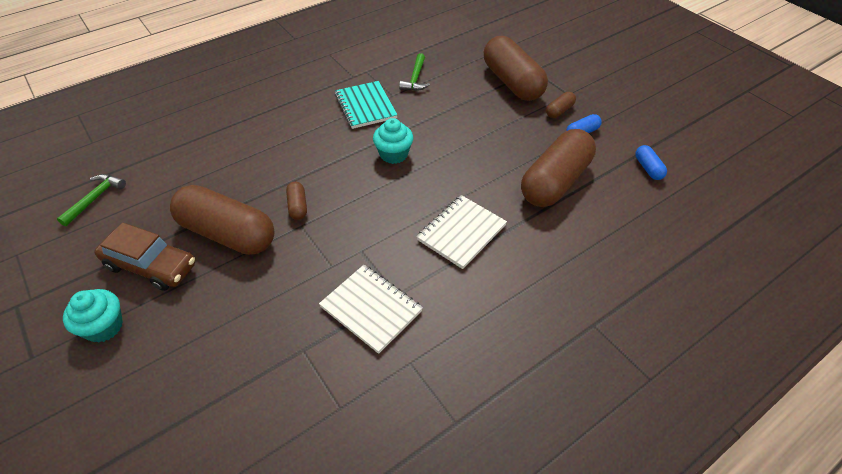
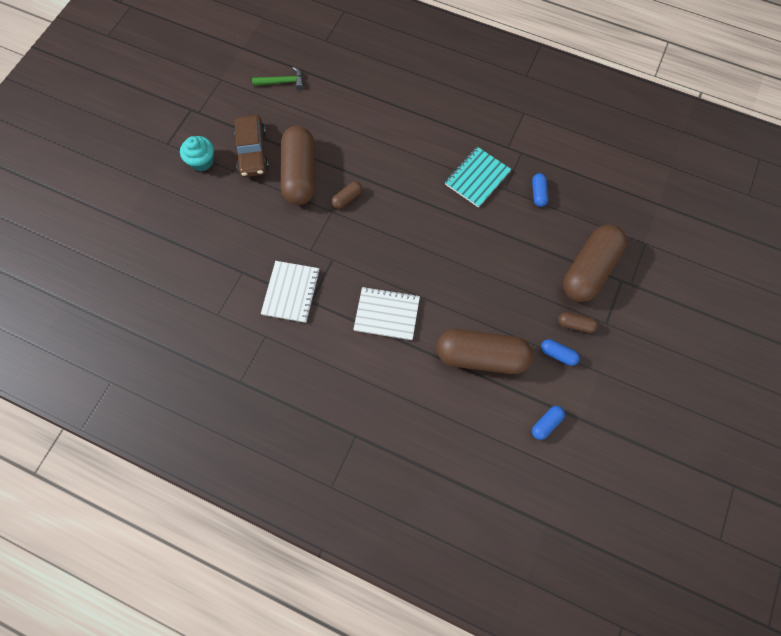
camera: 60 degrees right, 20 degrees up
turquoise cupcake [373,118,413,164] -> none
green hammer [399,53,430,91] -> blue capsule [532,173,548,207]

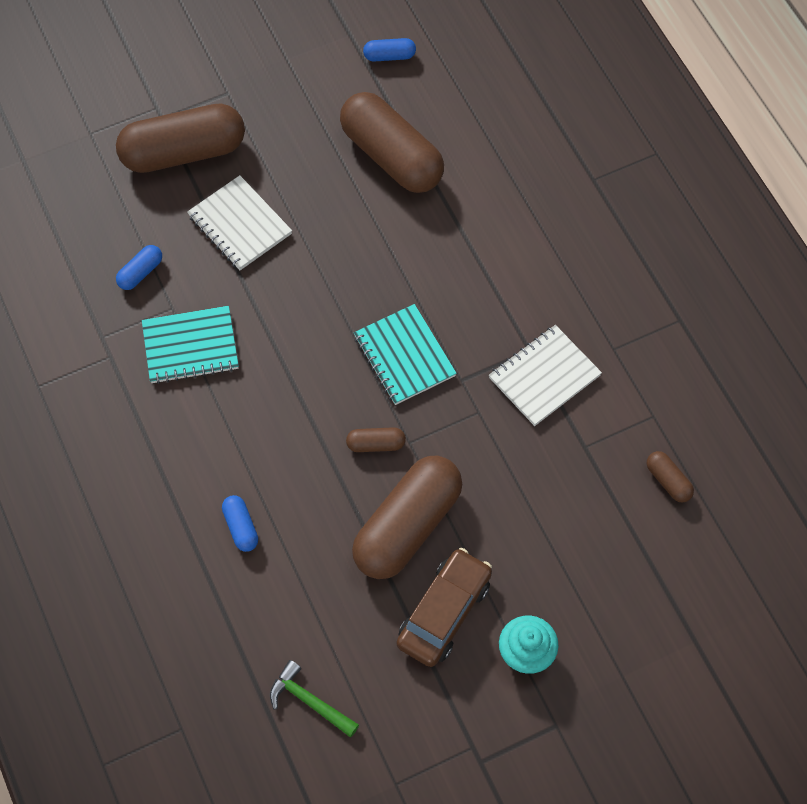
camera: 140 degrees left, 5 degrees down
white notebook [353,286,420,340] -> white notebook moved to [187,175,292,270]
blue capsule [541,339,580,366] -> blue capsule moved to [222,495,258,552]
brown capsule [558,312,598,333] -> brown capsule moved to [647,451,694,502]
none -> turquoise notebook [354,304,457,405]

